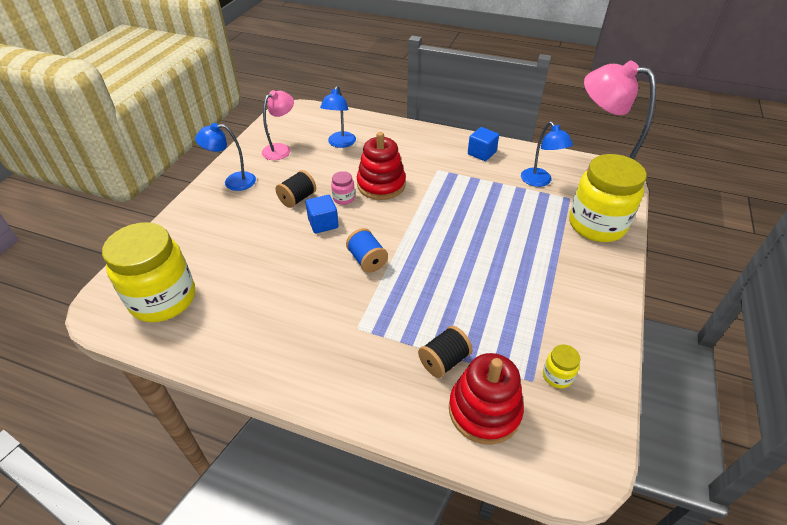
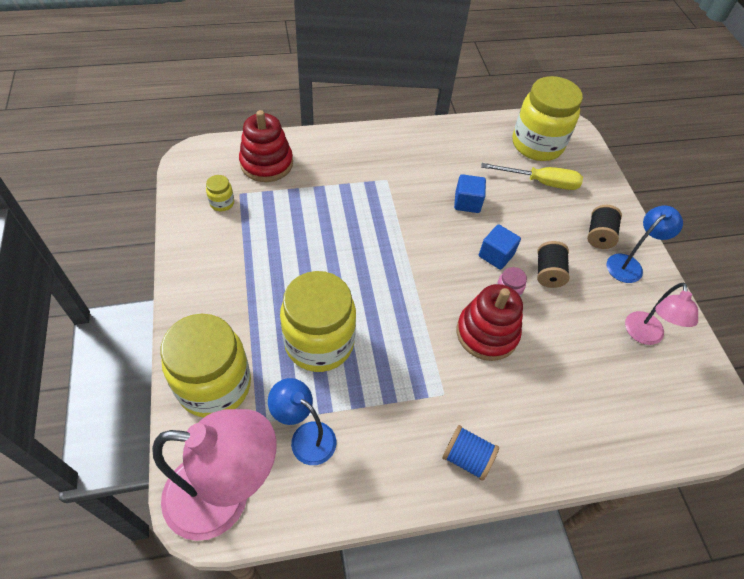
camera: 145 degrees right, 10 degrees up
blue lamp [320,86,356,148] -> none
blue spool [346,228,388,273] -> blue spool moved to [442,425,499,481]
black spool [418,326,473,378] -> black spool moved to [587,205,622,249]
blue cube [468,127,499,161] -> blue cube moved to [454,174,486,213]
none -> yellow jar [280,271,356,372]
none -> yellow screwdriver [481,163,583,190]

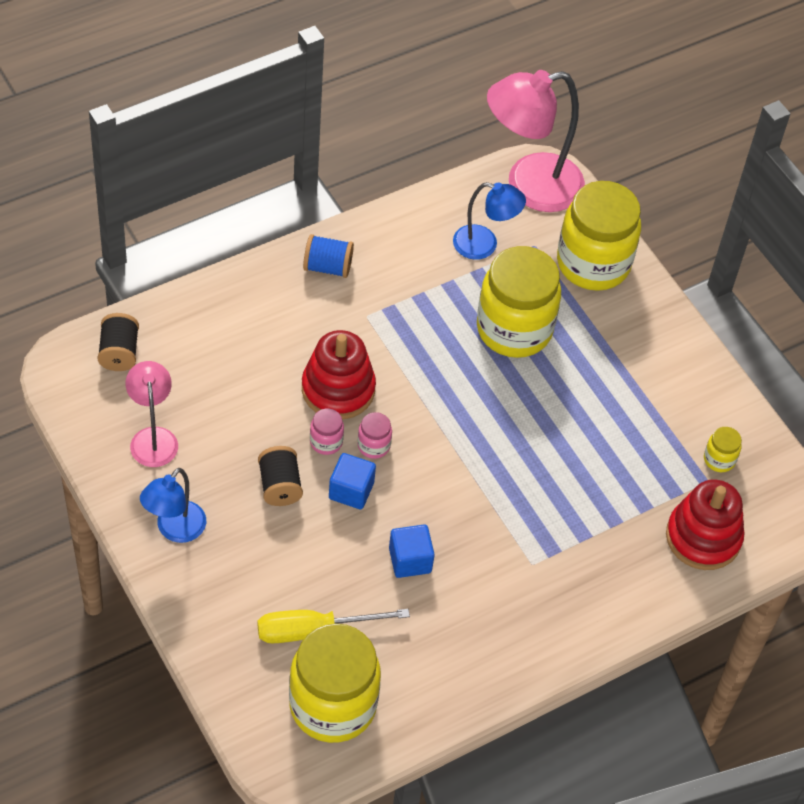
camera: 160 degrees right, 0 degrees up
black spool [587,205,622,249] -> black spool moved to [97,313,139,371]
none -> pink jar [358,412,392,459]

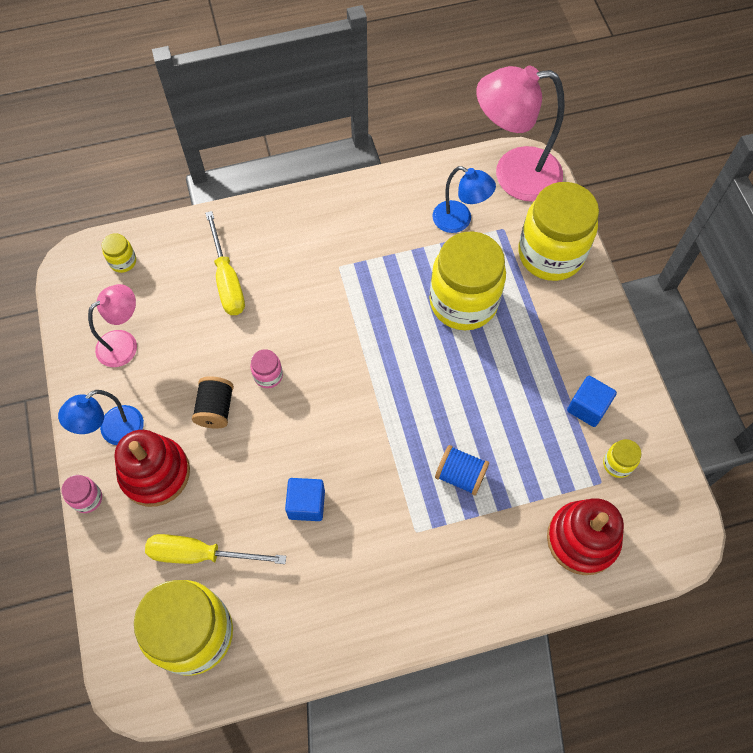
camera: 20 degrees right, 10 degrees up
black spool [97,313,139,371] -> yellow jar [102,233,136,273]
pink lamp [126,361,178,467] -> pink lamp turned 45 degrees clockwise [88,284,137,367]
red stacking toy [302,330,376,420] -> red stacking toy moved to [114,430,190,507]
blue spool [303,234,354,278] -> blue spool moved to [435,445,489,495]
blue cube [329,453,376,509] -> blue cube moved to [567,376,617,427]
pink jar [358,412,392,459] -> pink jar moved to [61,475,102,513]
none -> yellow screwdriver [205,211,245,315]

